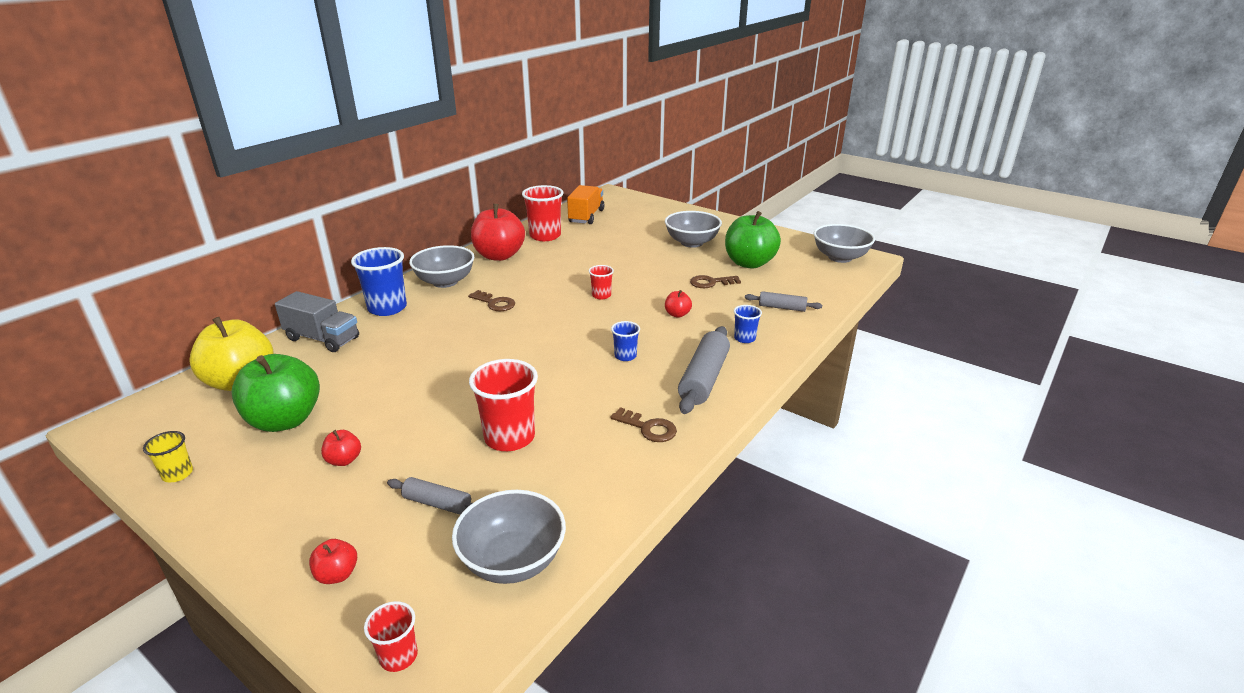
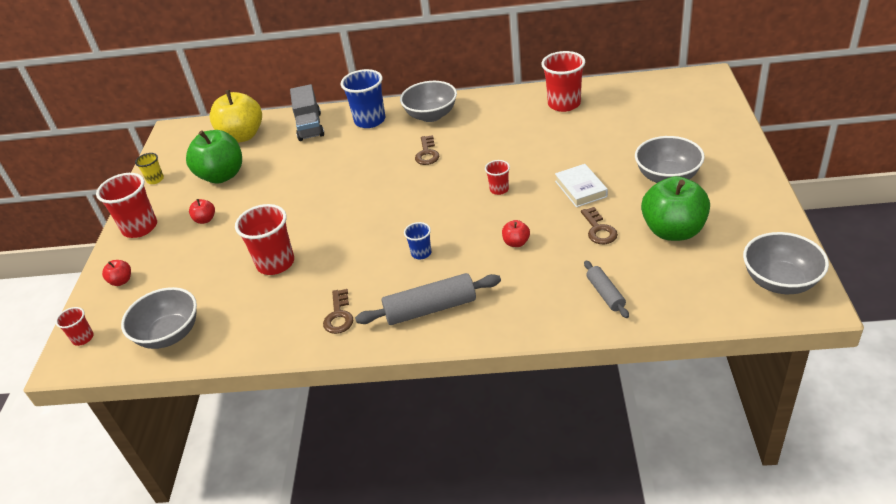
camera: 60 degrees right, 10 degrees up
grey rolling pin [387,477,472,515] -> none
red apple [471,204,525,261] -> none
orange truck [567,185,605,224] -> none
brown key [690,275,741,288] -> brown key turned 150 degrees counterclockwise [581,207,618,244]
blue cup [734,305,762,343] -> none
none -> red cup [96,173,157,238]
none -> white book [555,164,608,207]

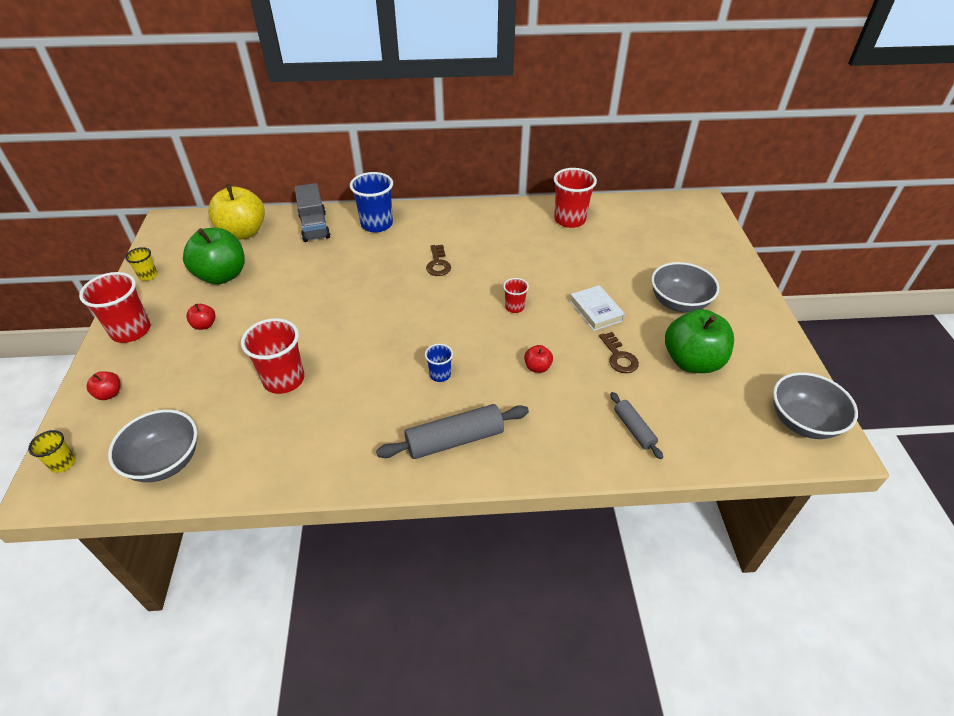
camera: 10 degrees left, 5 degrees up
red cup [55,307,94,346] -> yellow cup [28,430,76,473]
brown key [323,289,354,334] -> none
grey bowl [400,81,457,122] -> none

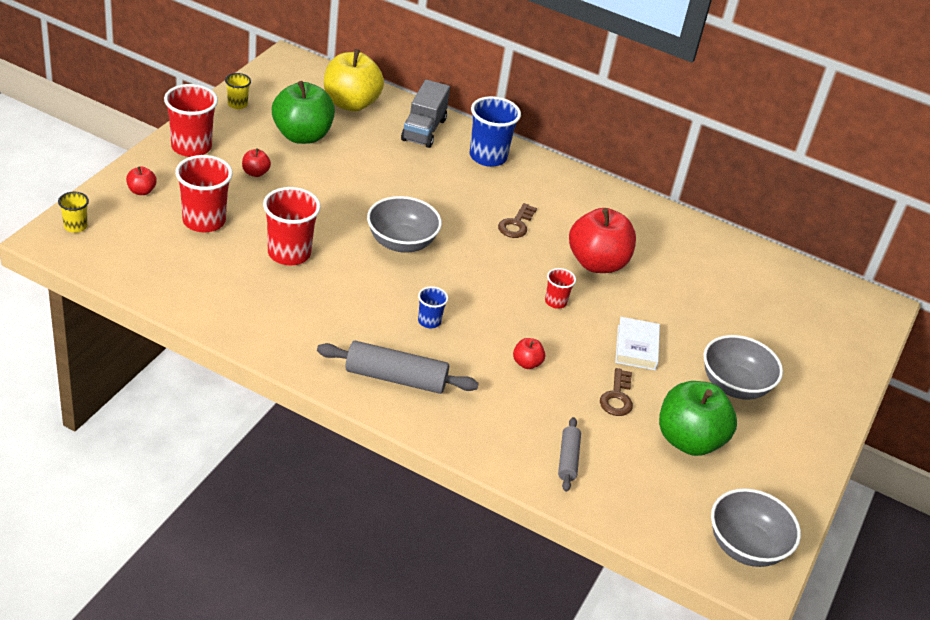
camera: 25 degrees right, 5 degrees down
grey bowl [108,409,197,482] -> grey bowl moved to [367,196,442,253]
red cup [554,168,597,228] -> red cup moved to [175,155,233,232]
none -> red apple [569,208,636,273]

